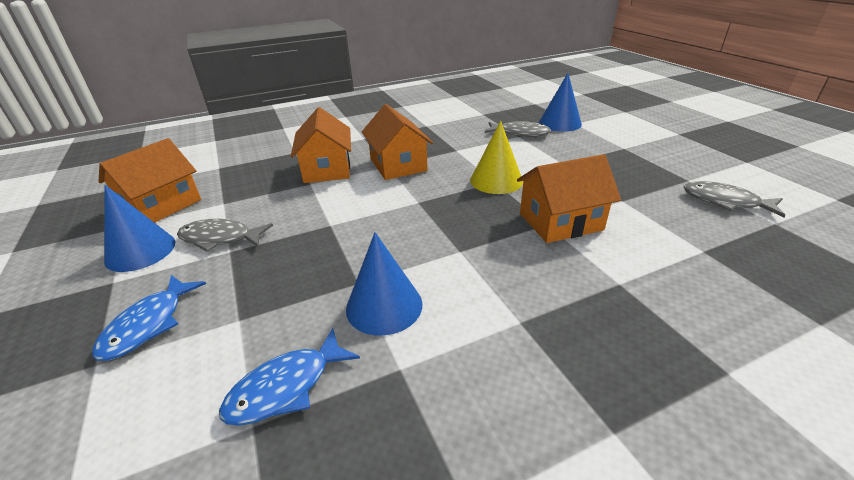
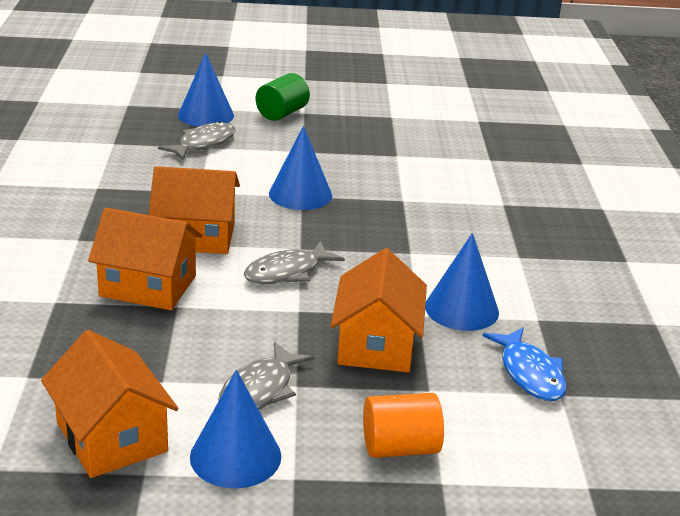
camera: 70 degrees left, 5 degrees down
blue fish [92,275,206,361] -> orange cylinder [363,393,444,458]
yellow cone [470,121,523,194] -> blue cone [269,126,332,210]
orange house [517,154,621,243] -> orange house moved to [331,248,427,372]
grey fish [683,181,785,218] -> grey fish moved to [244,241,345,284]
none -> green cylinder [256,73,310,121]

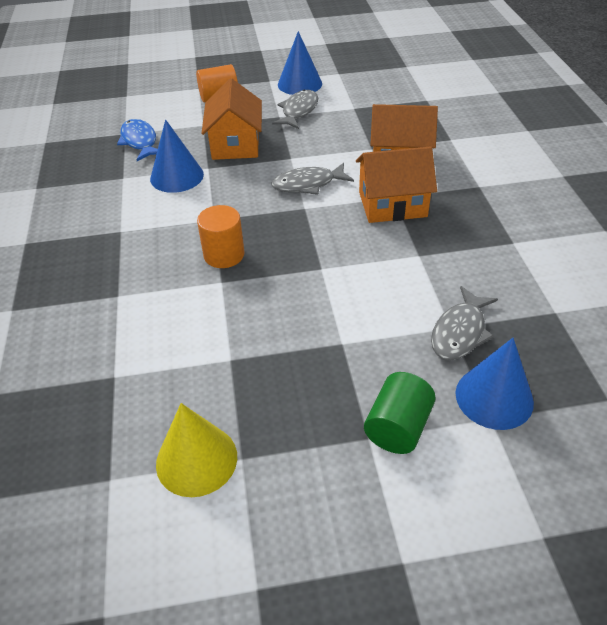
camera: 175 degrees right, 15 degrees up
orange house [41,330,179,478] -> none
grey fish [244,241,345,284] -> grey fish turned 150 degrees counterclockwise [271,163,354,195]
blue cone [269,126,332,210] -> none
none -> yellow cone [156,403,237,497]
none -> orange cylinder [197,205,245,268]

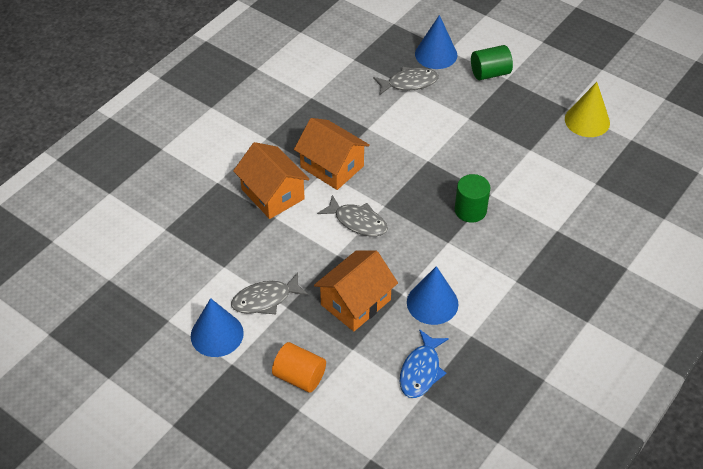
camera: 135 degrees left, 5 degrees up
orange cylinder [197,205,245,268] -> green cylinder [455,174,490,223]

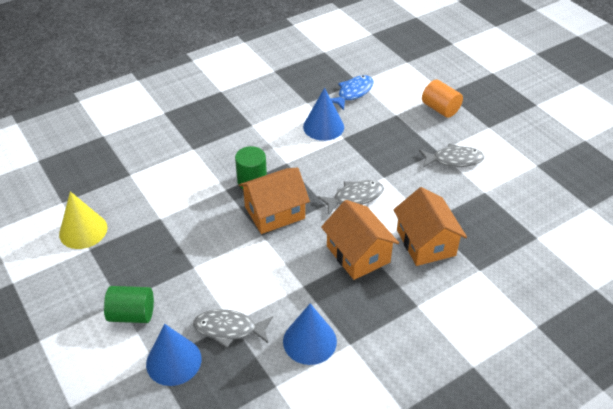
camera: 160 degrees left, 5 degrees down
blue cone [191,298,244,357] -> blue cone moved to [283,304,337,365]
orange house [314,250,398,331] -> orange house moved to [239,167,310,234]
grey fish [317,195,388,237] -> grey fish turned 105 degrees clockwise [317,180,384,215]

